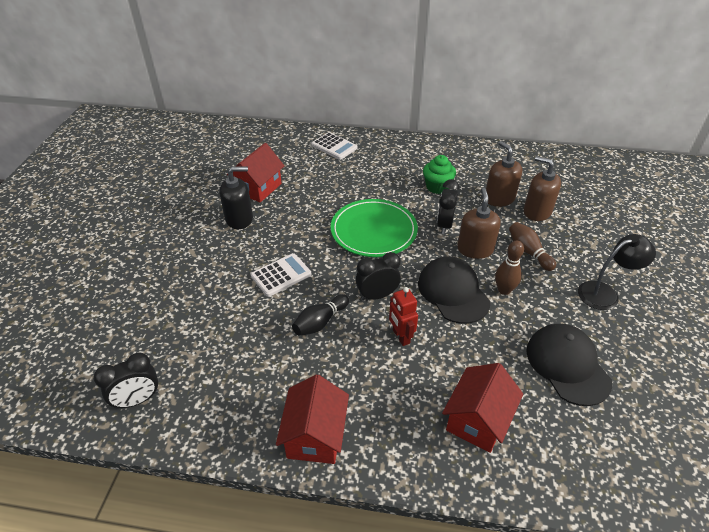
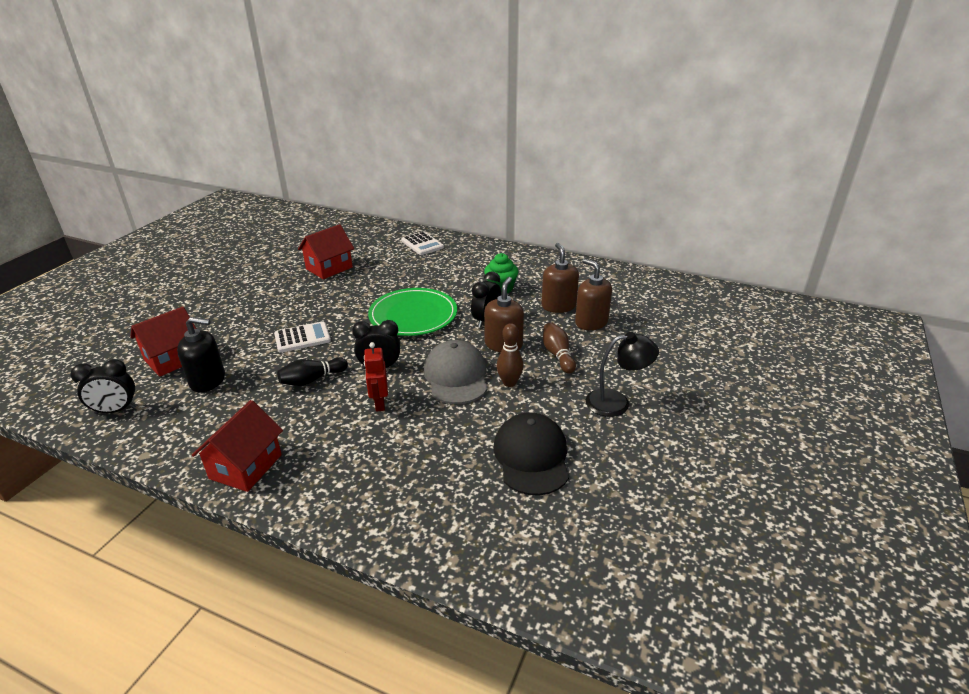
camera: 15 degrees right, 10 degrees down
black soap dispenser [219,166,253,229] -> black soap dispenser moved to [177,317,225,393]
black cap [418,256,490,324] -> grey cap [424,340,487,404]
red house [442,363,523,453] -> red house moved to [130,306,196,377]

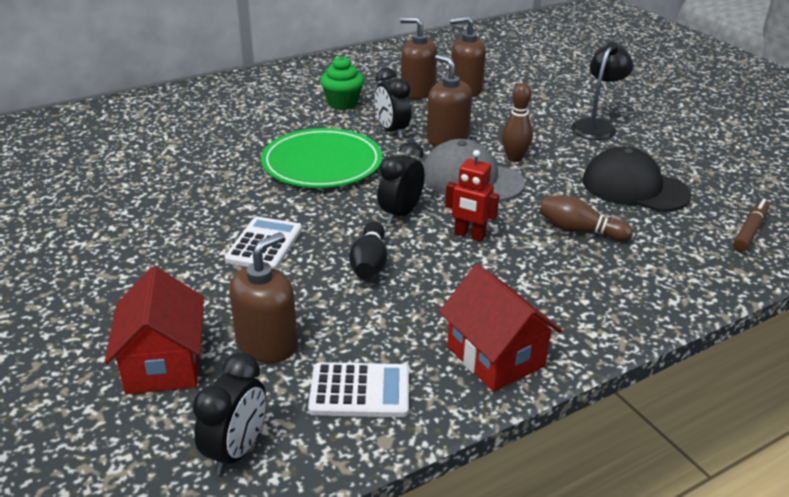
camera: 55 degrees left, 0 degrees up
black soap dispenser [177,317,225,393] -> brown soap dispenser [229,232,298,363]
red house [298,224,354,279] -> none
white calculator [401,231,444,255] -> white calculator moved to [308,362,409,417]
brown bowling pin [543,322,576,374] -> brown bowling pin moved to [539,196,633,242]
none -> brown marker [733,198,770,252]

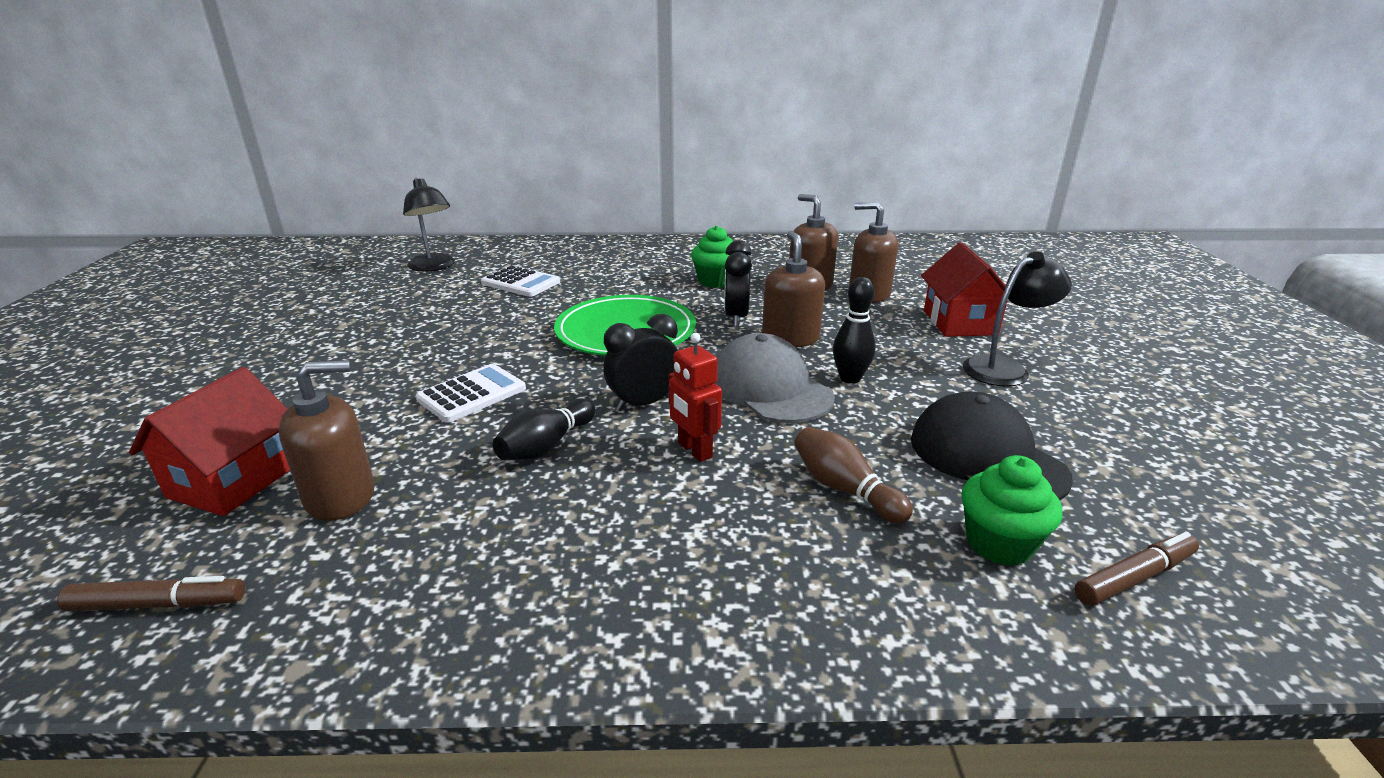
camera: 30 degrees right, 5 degrees down
black clock [193,352,266,475] -> brown marker [57,576,245,611]
white calculator [308,362,409,417] -> white calculator moved to [481,265,560,297]
red house [439,264,562,392] -> red house moved to [921,242,1008,337]
brown bowling pin [502,83,533,162] -> black bowling pin [833,277,876,384]
none -> black lamp [403,177,455,272]
none -> green cupcake [961,455,1062,566]

